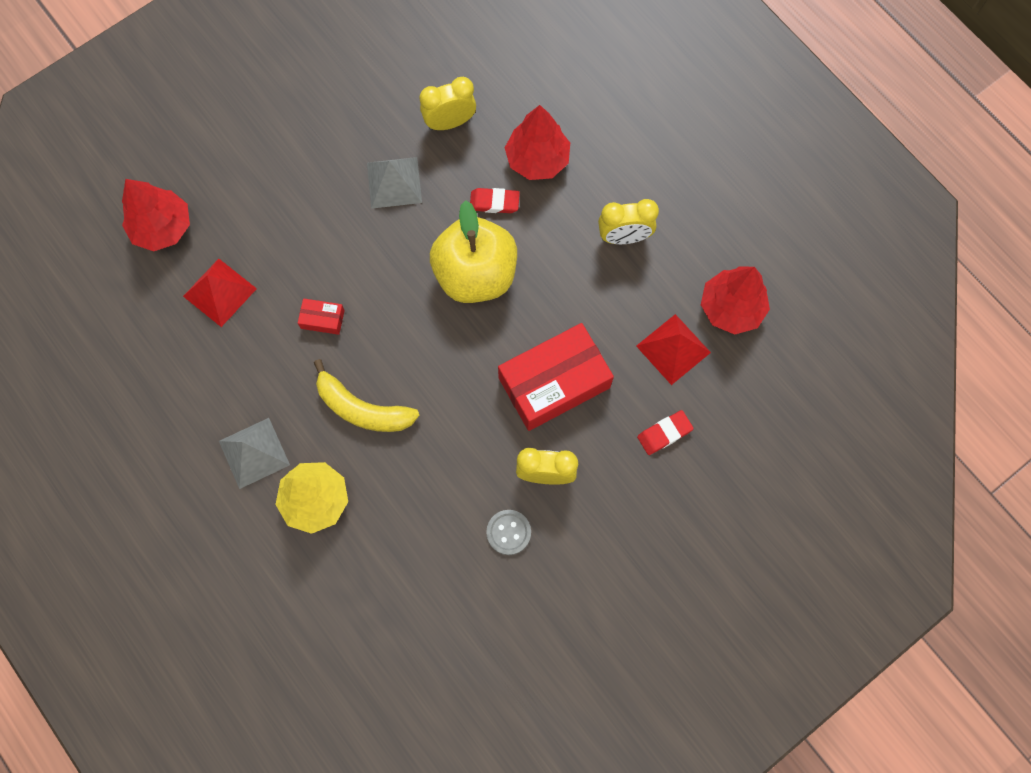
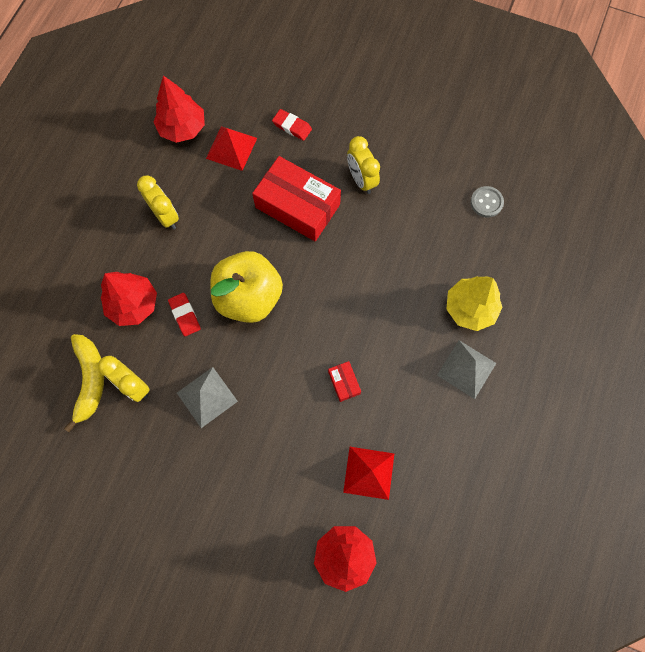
camera: 120 degrees left, 0 degrees up
yellow banana [314,359,420,432] -> yellow banana moved to [64,334,104,432]
grey button [486,510,531,555] -> grey button moved to [471,186,504,217]

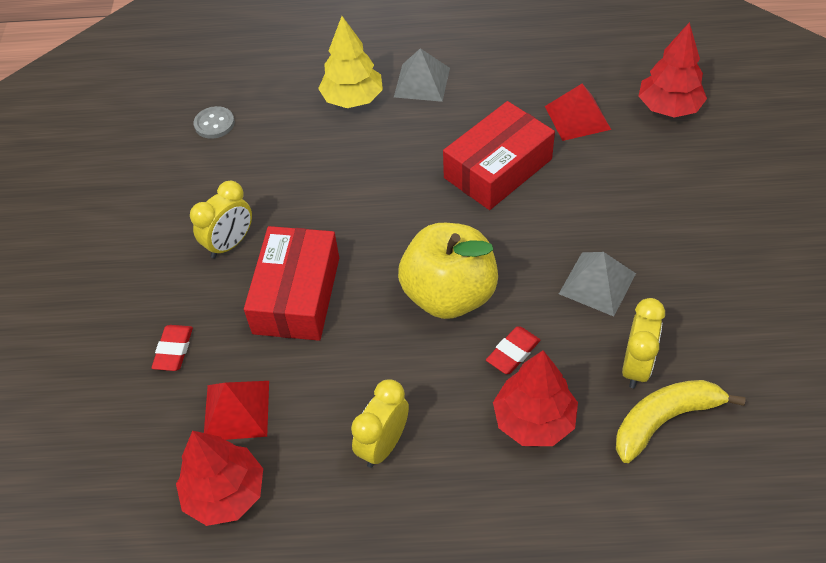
camera: 110 degrees left, 20 degrees down
red box [328,361,361,402] -> red box [443,101,555,210], size x2.34

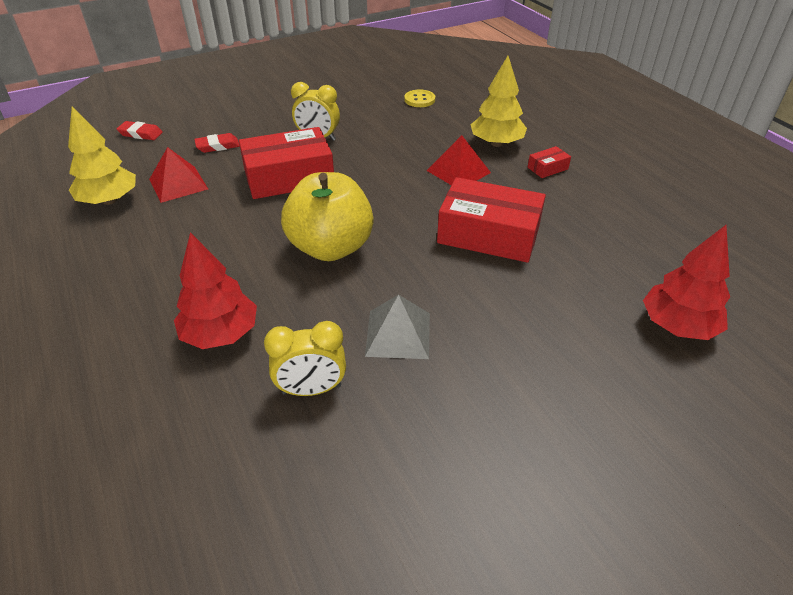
camera: 60 degrees right, 10 degrees down
red tree [176,430,263,526] -> yellow tree [68,107,136,205]
grey button [194,106,235,139] -> yellow button [404,90,435,107]
yellow clock [351,379,409,468] -> none
grey pyramid [394,48,450,102] -> red box [528,146,571,178]
red eraser [486,326,540,374] -> red eraser moved to [117,121,163,140]
red pyramid [545,84,611,141] -> red pyramid moved to [427,135,491,186]
yellow banana [616,380,746,463] -> none

